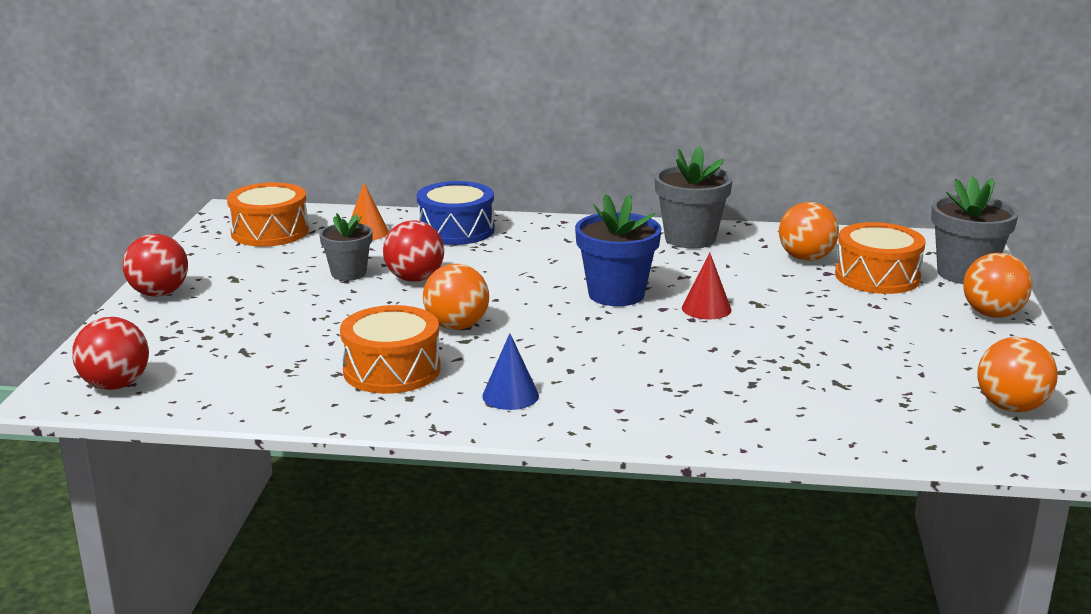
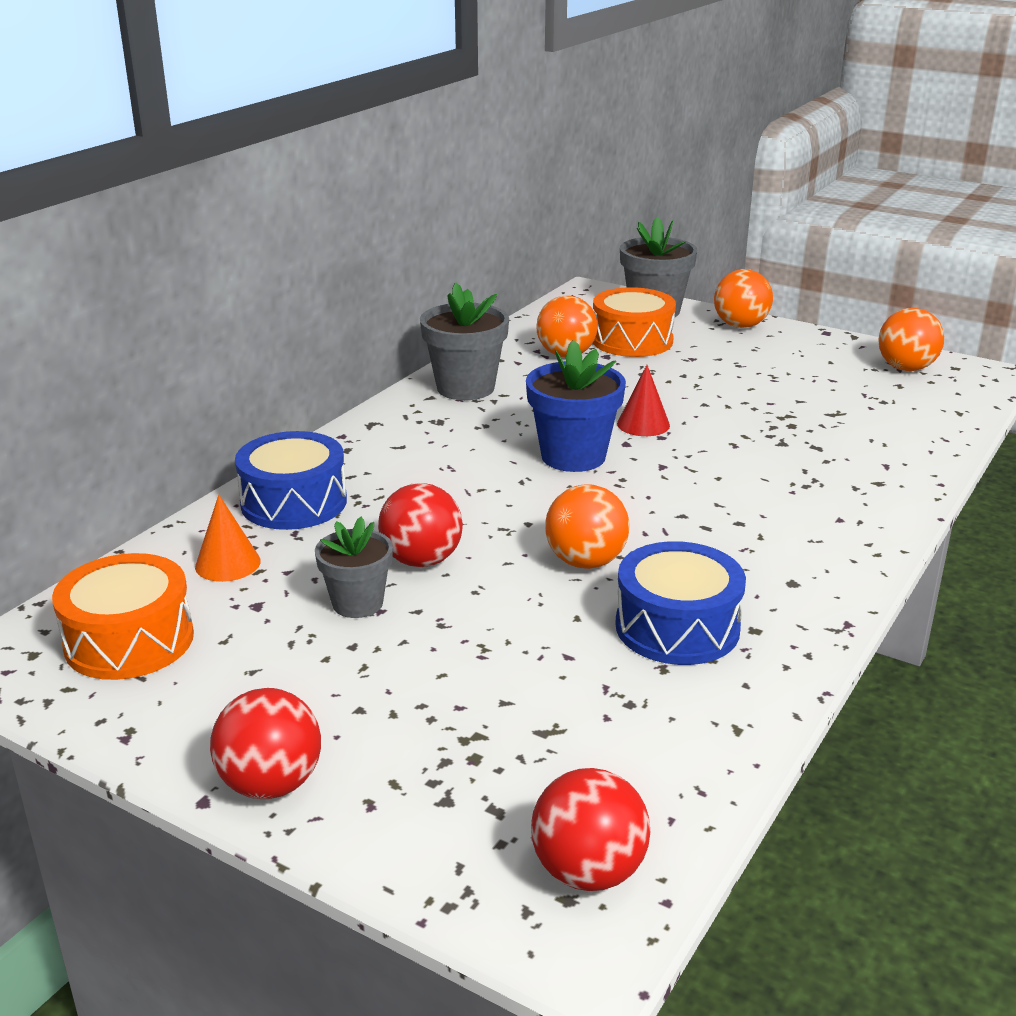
camera: 65 degrees left, 5 degrees up
orange drum [340,305,440,394] -> blue drum [615,541,746,665]
blue cone [482,333,539,410] -> none

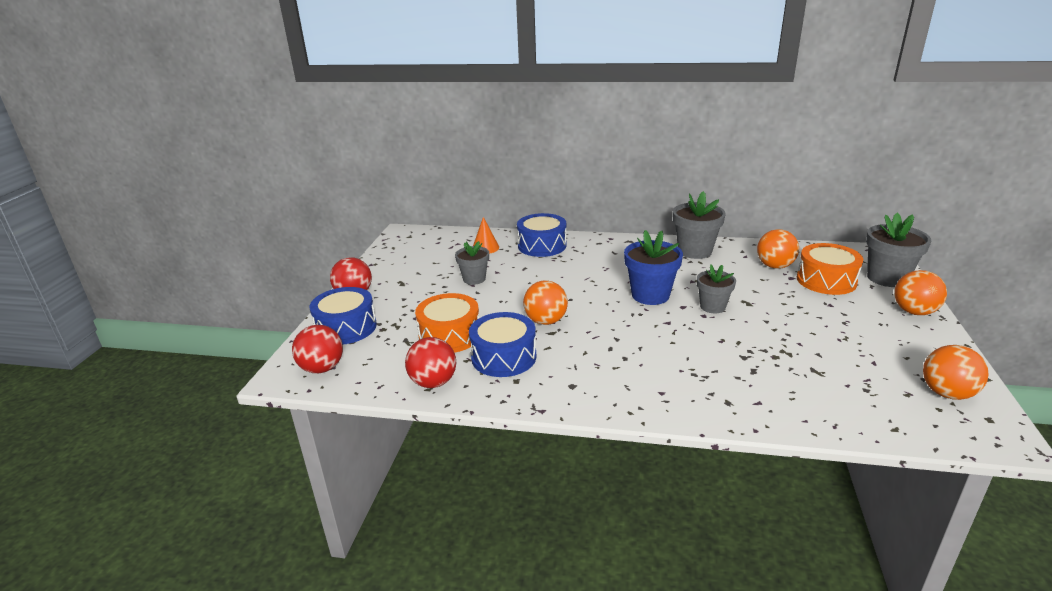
camera: 70 degrees right, 0 degrees up
orange drum [52,553,194,680] -> orange drum moved to [415,293,479,353]
red ball [378,483,463,567] -> red ball moved to [405,337,456,388]
red cone [617,365,670,436] -> grey flower pot [697,265,736,313]
none -> blue drum [309,287,377,344]

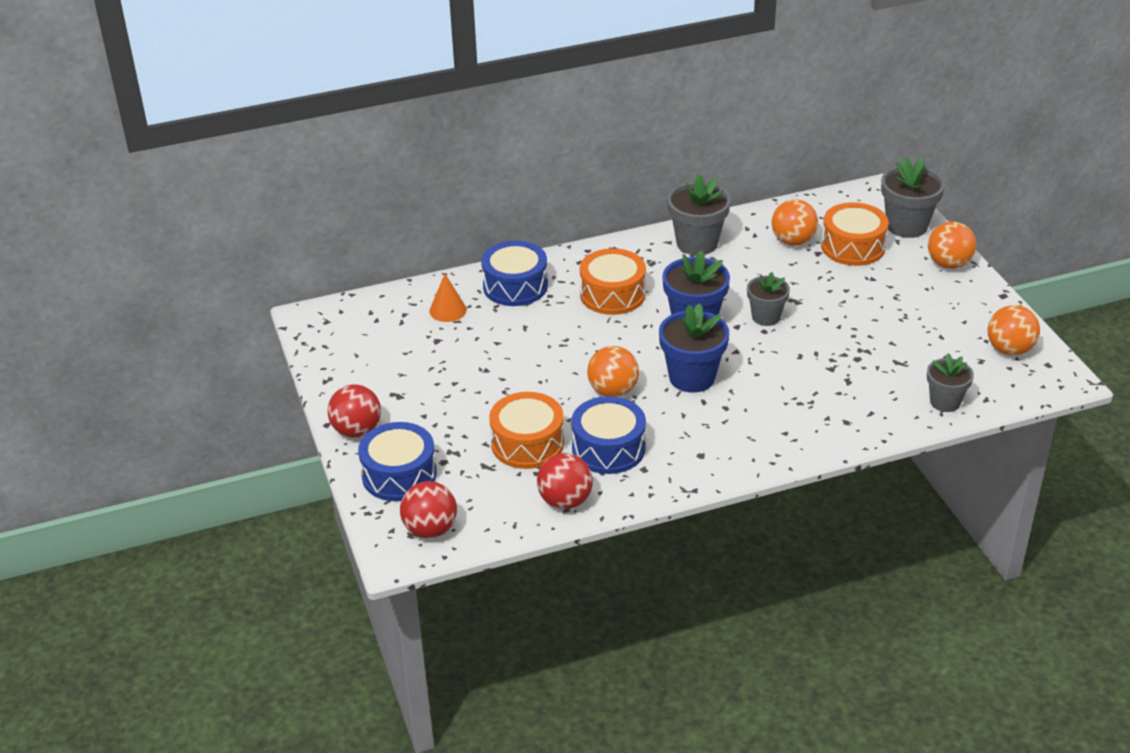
camera: 30 degrees left, 10 degrees up
grey flower pot [455,241,489,285] -> grey flower pot moved to [927,353,974,412]
none -> orange drum [580,248,646,315]
none -> blue flower pot [659,303,729,393]

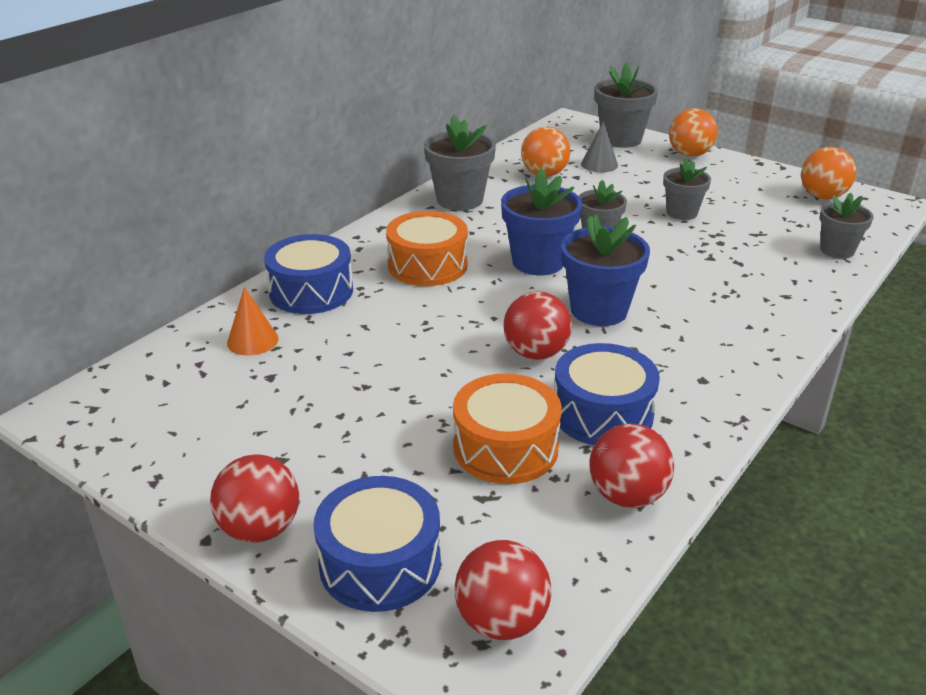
camera: 35 degrees left, 5 degrees down
orange ball [587,346,639,397] -> red ball [503,291,572,360]
orange drum [821,202,889,266] -> grey cone [581,121,618,172]
none -> grey flower pot [663,158,711,220]

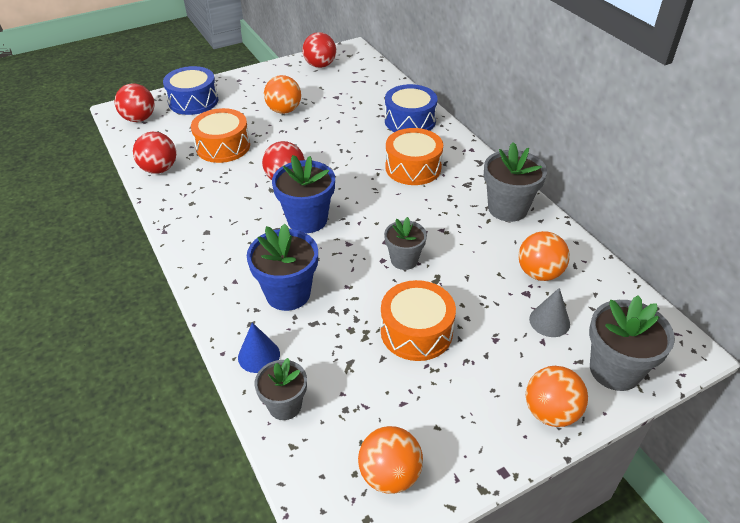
camera: 115 degrees right, 10 degrees up
red ball [210,454,299,543] -> red ball moved to [302,32,336,68]
orange cone [227,287,279,356] -> none
blue flower pot [501,168,582,275] -> blue flower pot moved to [247,224,318,311]
blue drum [554,343,660,445] -> none
grey flower pot [663,158,711,220] -> orange drum [381,280,456,361]
none -> blue cone [238,322,280,373]
none -> orange ball [264,75,301,114]

